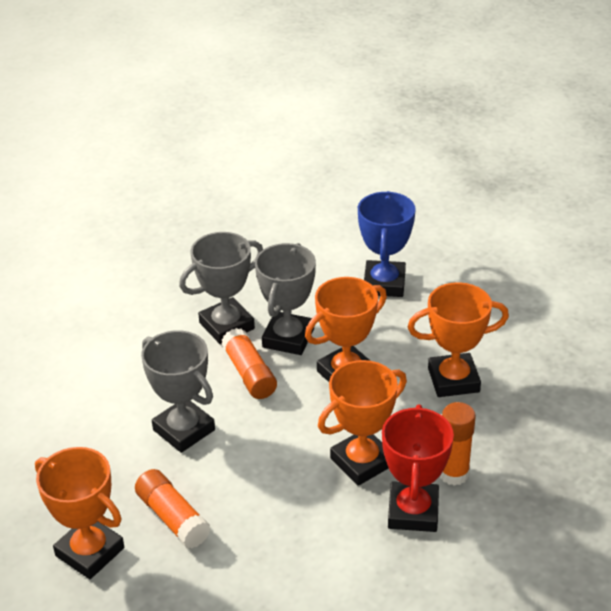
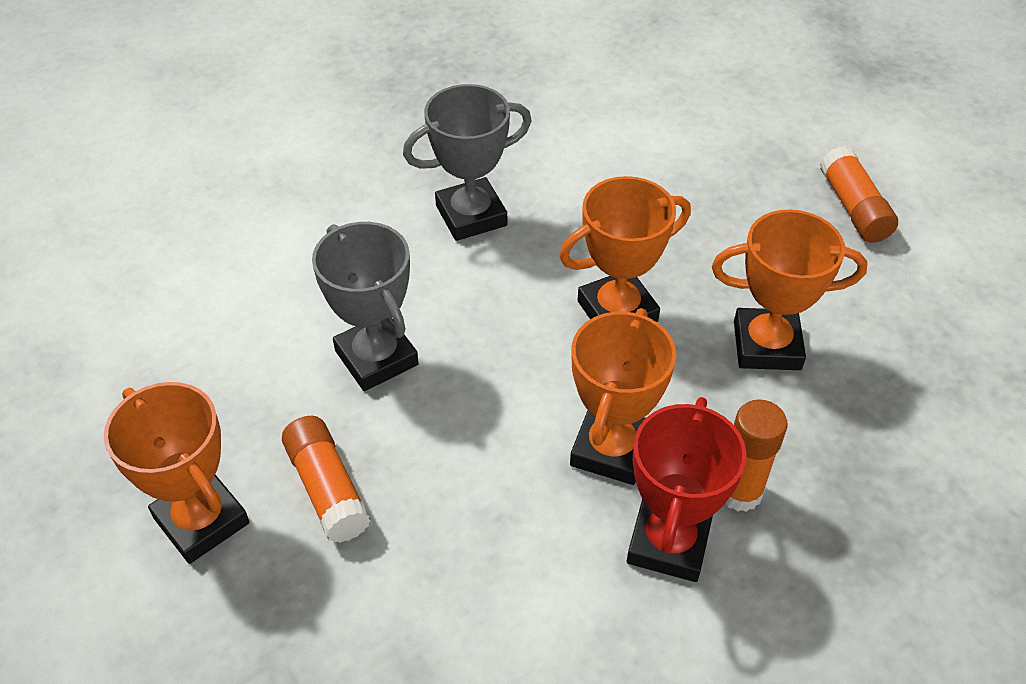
camera: 10 degrees right, 10 degrees up
orange glue stick [222,328,277,399] -> orange glue stick moved to [820,146,898,243]
grey trophy [255,243,316,355] -> none
orange trophy [318,360,407,486] -> orange trophy turned 45 degrees counterclockwise [570,308,676,485]
blue trophy [358,191,416,297] -> none

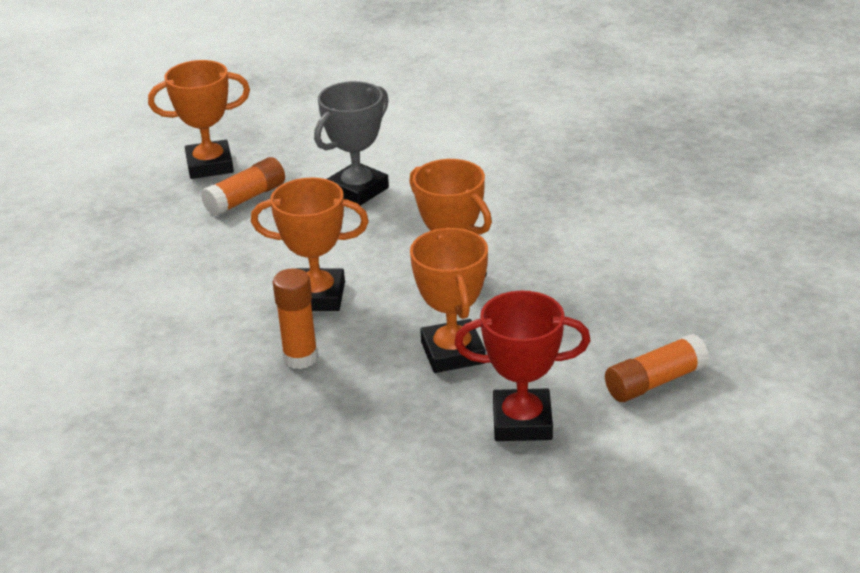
camera: 75 degrees right, 15 degrees down
orange trophy [104,382,250,564] -> orange trophy turned 45 degrees clockwise [148,60,250,179]
grey trophy [403,84,532,241] -> none
red trophy [627,397,747,582] -> red trophy moved to [454,291,591,441]

